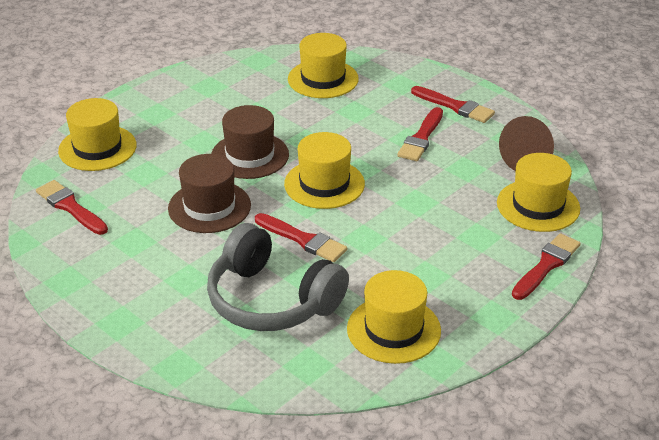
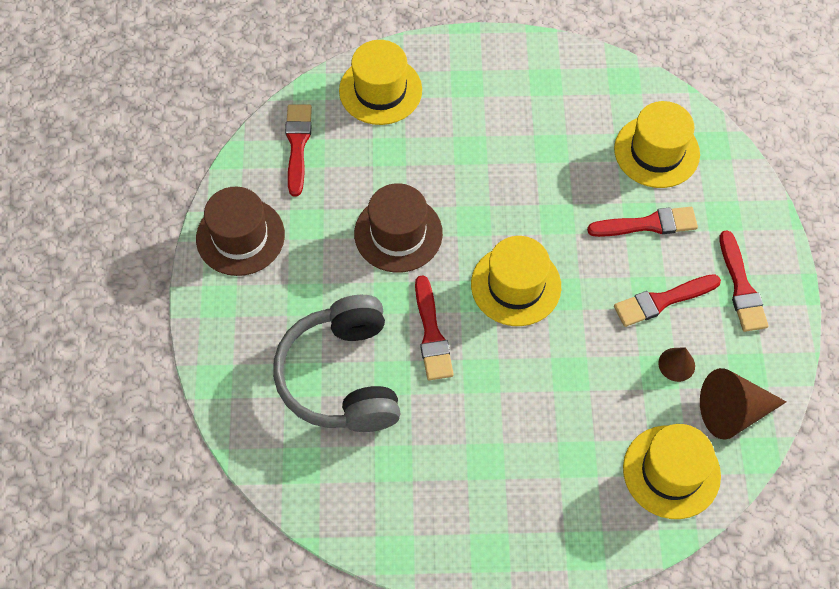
camera: 45 degrees right, 25 degrees up
brown hat [211,105,289,179] -> brown hat moved to [196,186,285,276]
yellow hat [347,270,441,364] -> none
red brush [512,233,581,300] -> red brush moved to [587,207,698,237]
none -> brown cone [658,347,695,382]

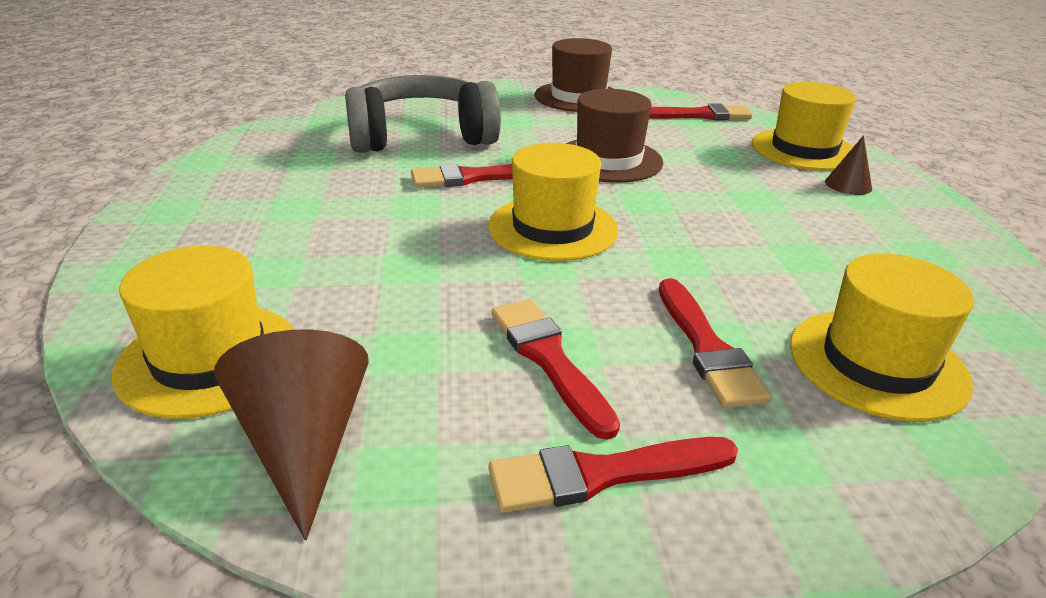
camera: 85 degrees right, 30 degrees down
brown cone [658,347,695,382] -> brown cone moved to [825,135,872,195]

